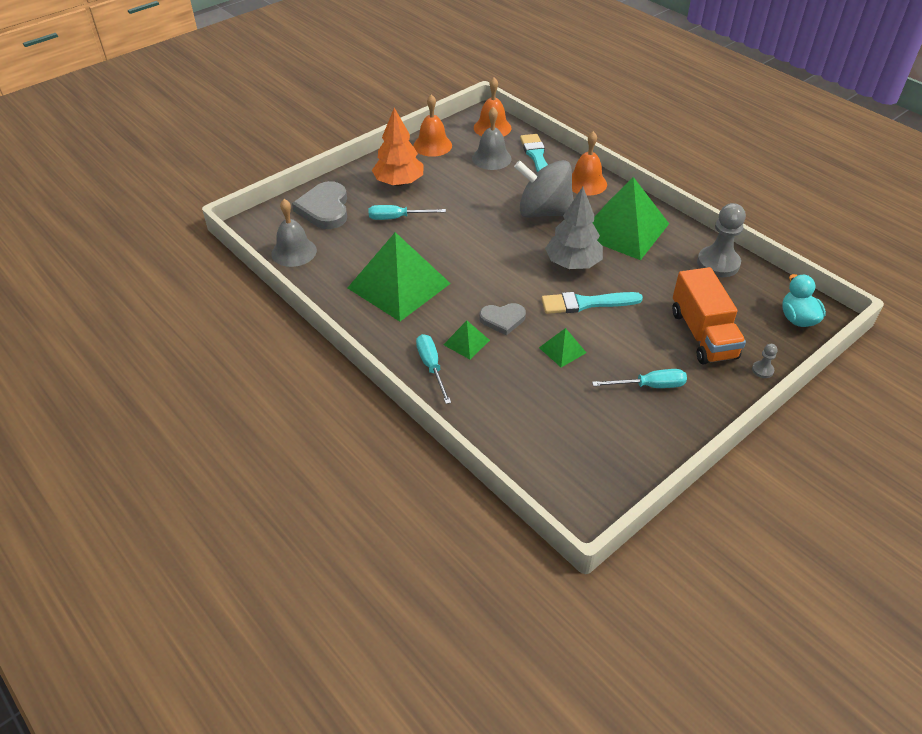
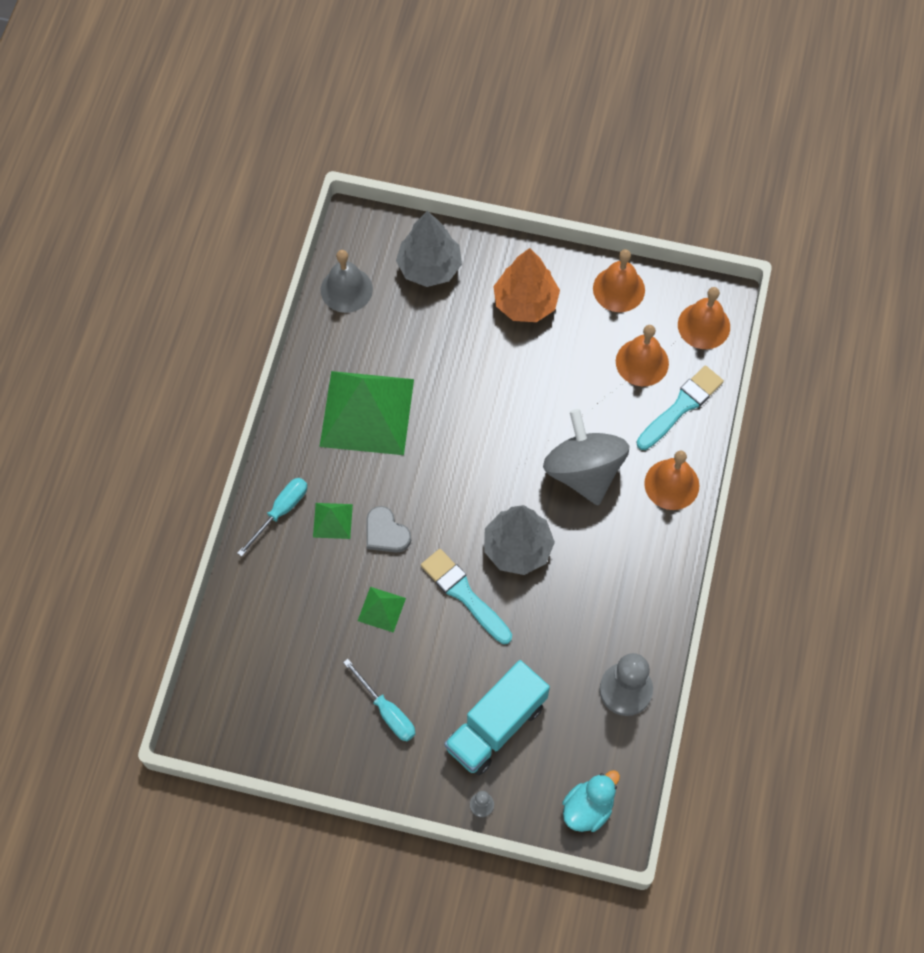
camera: 55 degrees right, 20 degrees up
grey heart [292,181,347,229] -> grey tree [396,211,462,287]
turquoise screwdriver [369,205,446,220] -> none
grey bell [472,107,512,170] -> orange bell [616,325,669,386]
green pyramid [593,177,669,260] -> none
orange truck [672,267,746,364] -> turquoise truck [444,660,550,775]

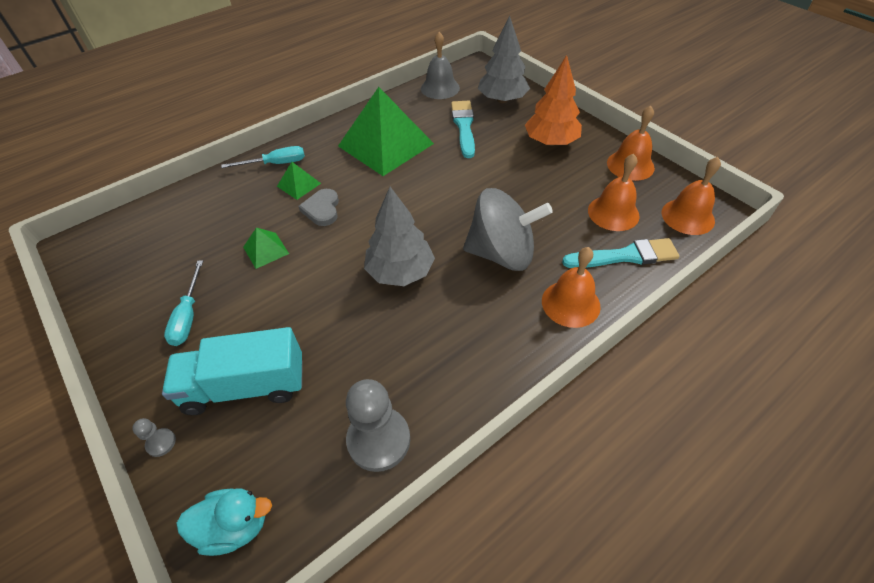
camera: 40 degrees right, 15 degrees down
turquoise brush [421,549,512,644] -> turquoise brush moved to [451,101,475,158]
grey spinning top [543,409,629,505] -> grey spinning top turned 75 degrees clockwise [463,188,553,271]

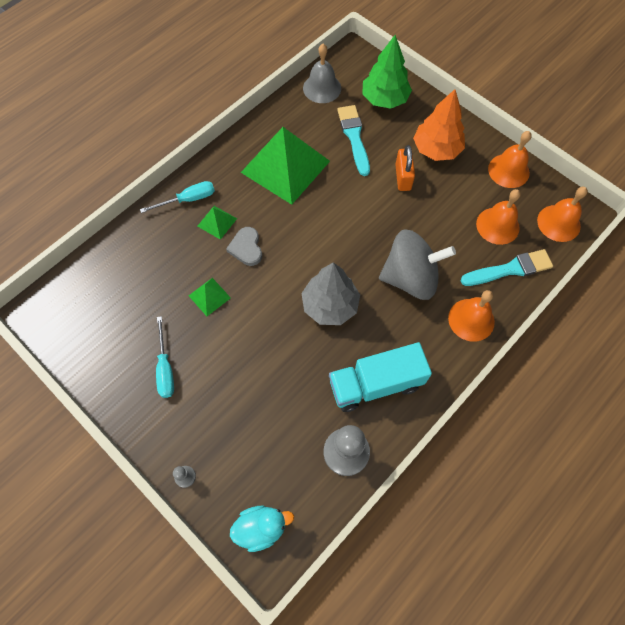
camera: 10 degrees left, 15 degrees up
turquoise truck [162,327,303,415] -> turquoise truck moved to [329,342,432,412]
grey tree [478,16,530,103] -> green tree [362,35,412,109]
none -> orange padlock [395,145,415,191]

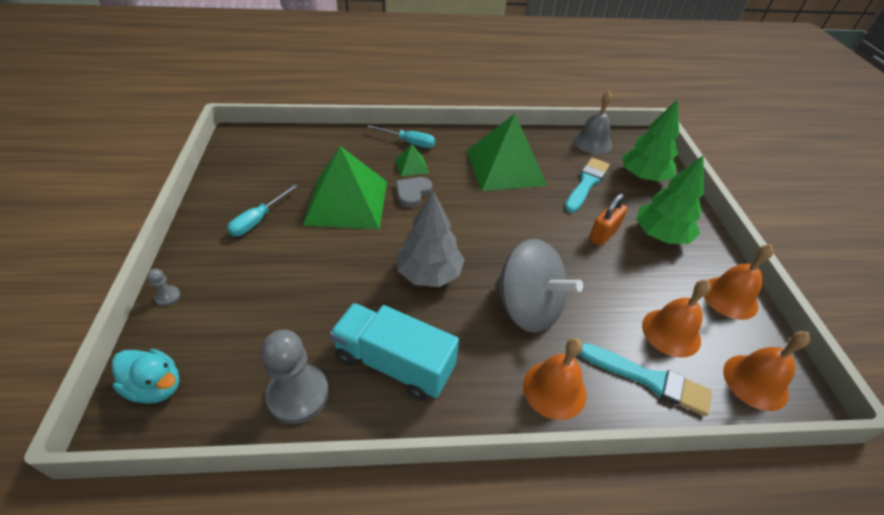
camera: 40 degrees right, 20 degrees down
green pyramid [189,278,231,316] -> green pyramid [303,146,387,229], size x2.33
orange tree [413,89,465,161] -> green tree [636,156,704,244]

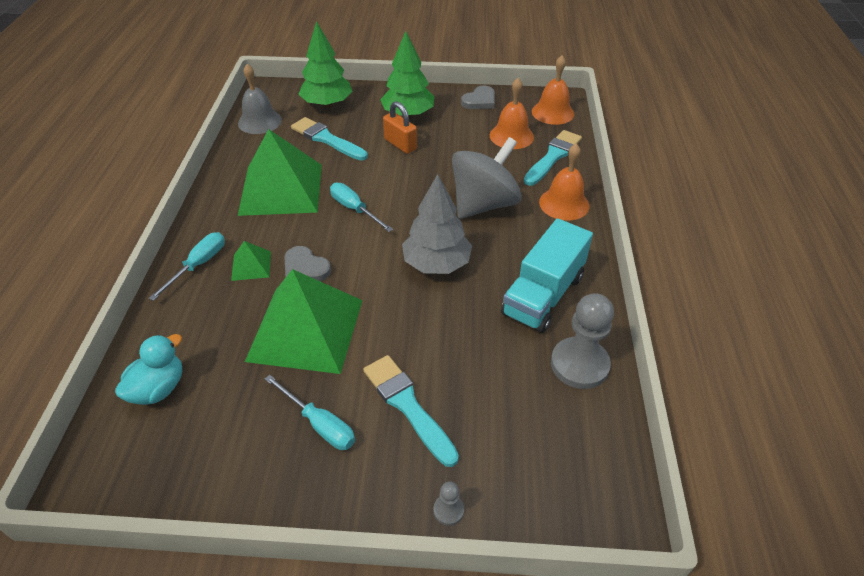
camera: 80 degrees left, 0 degrees up
turquoise duck [112,349,180,404] -> turquoise duck moved to [115,334,182,405]
orange bell [704,244,774,320] -> grey heart [461,86,495,109]
none -> turquoise screwdriver [330,183,393,232]
none -> turquoise brush [363,355,459,467]

